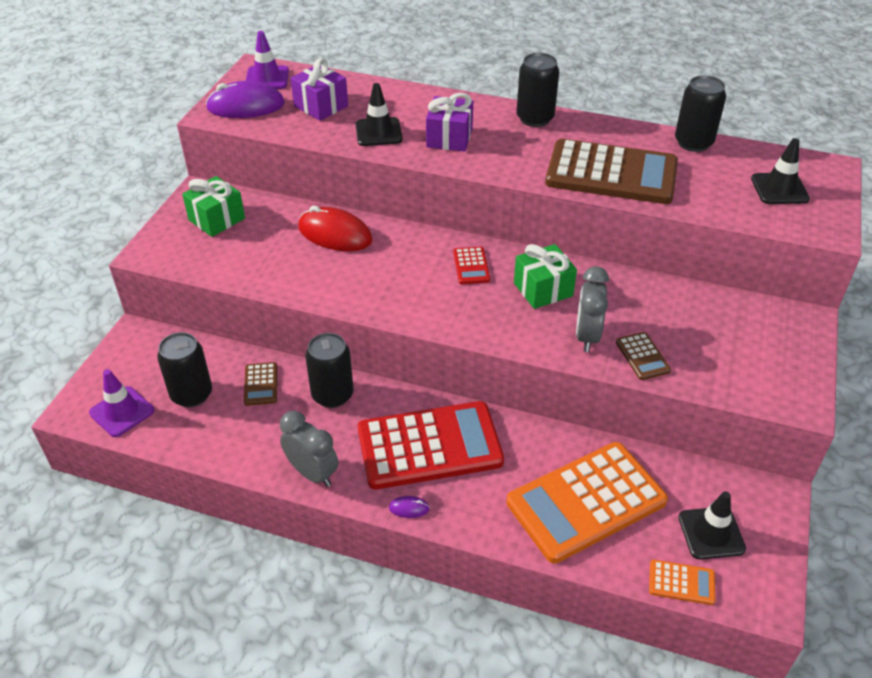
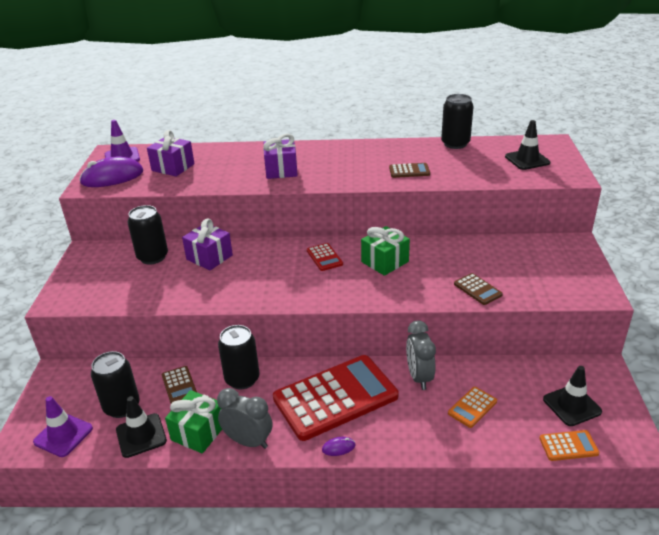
camera: 15 degrees left, 10 degrees down
green gift [182,176,245,237] -> green gift moved to [165,390,222,453]
red mouse [298,206,373,251] -> purple gift [182,218,233,270]
black traffic cone [355,83,403,146] -> black traffic cone moved to [116,396,167,458]
orange calculator [506,442,668,563] -> orange calculator [448,387,497,428], size x0.42
black can [517,53,559,127] -> black can moved to [128,205,168,265]
brown calculator [545,139,678,204] -> brown calculator [389,163,430,178], size x0.42
grey clock [576,266,609,352] -> grey clock moved to [406,320,436,390]

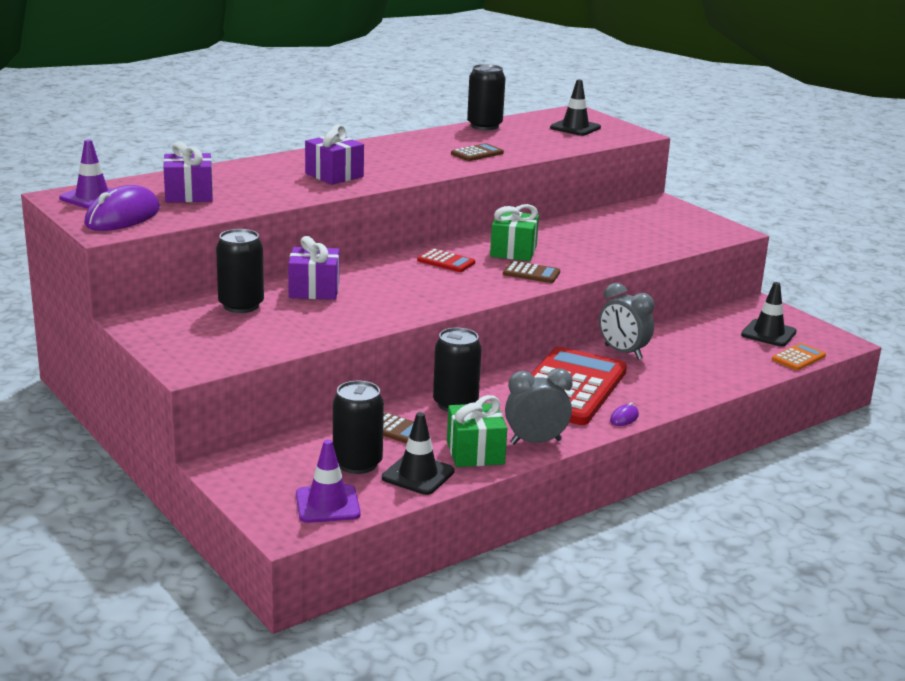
camera: 40 degrees left, 10 degrees down
orange calculator [448,387,497,428] -> none
brown calculator [454,273,503,305] -> brown calculator moved to [503,261,560,283]

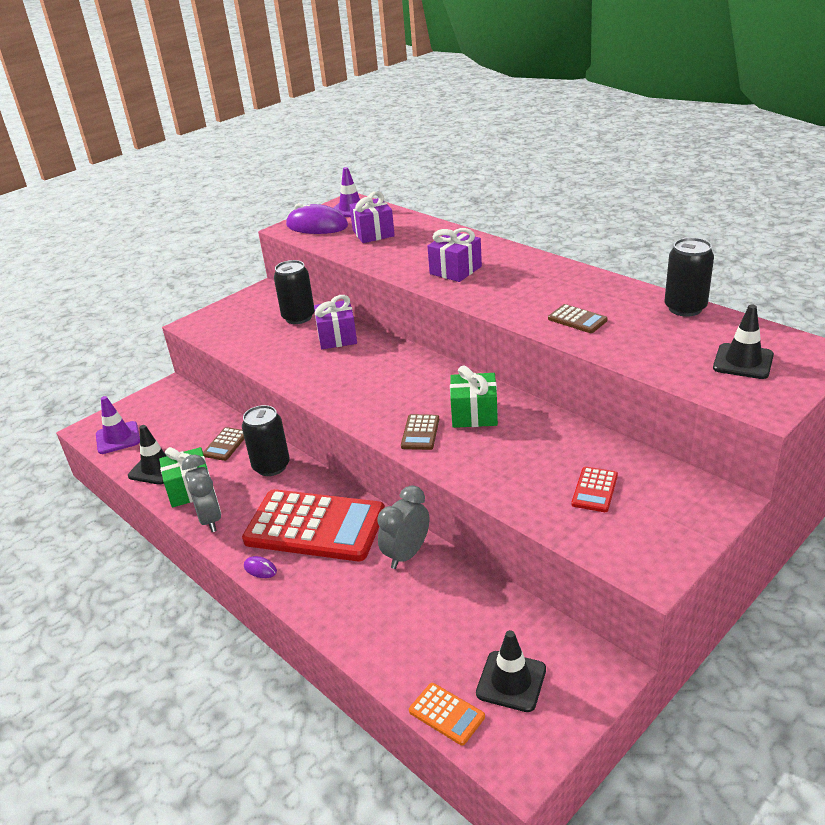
camera: 85 degrees right, 10 degrees up
black can [333,381,384,474] -> none
red calculator [417,249,475,272] -> red calculator moved to [572,466,618,512]

